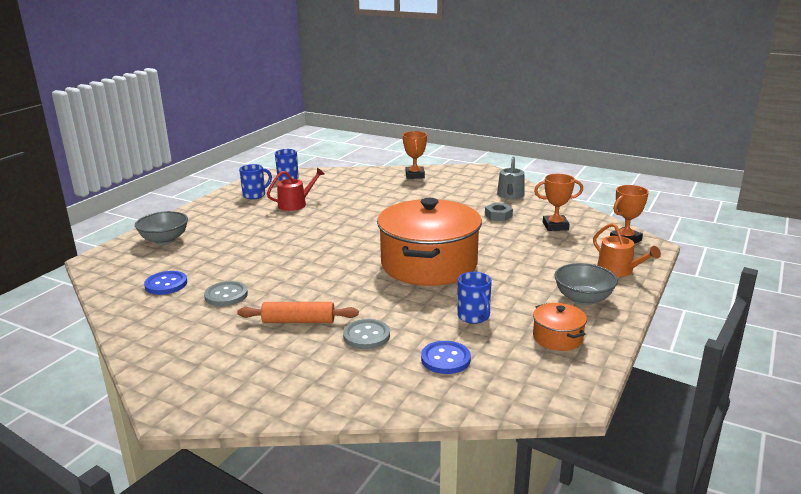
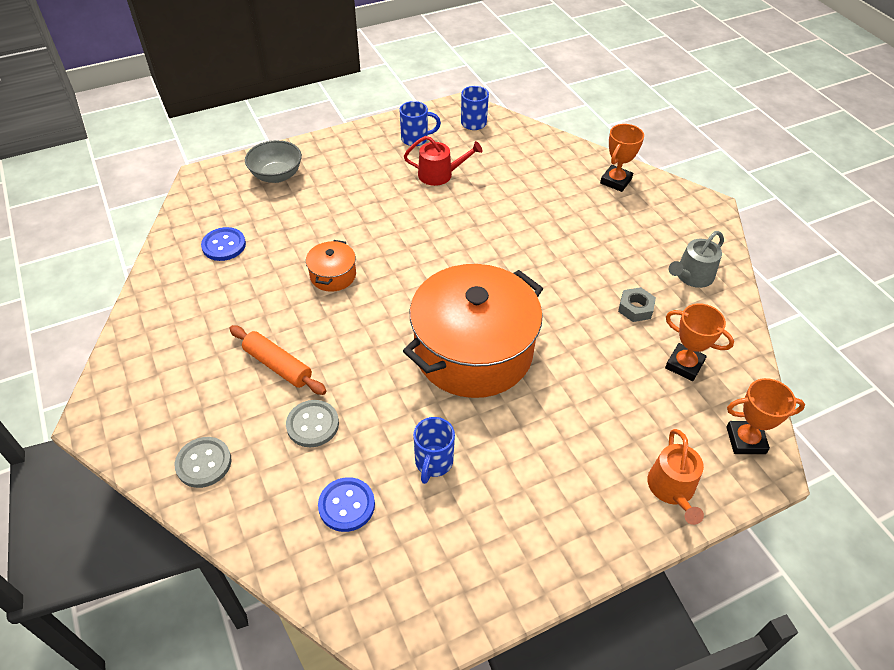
camera: 35 degrees right, 25 degrees up
grey button [204,281,248,306] -> grey button moved to [175,437,232,488]
orange pot [533,303,587,351] -> orange pot moved to [306,240,356,292]
grey bowl [554,263,618,305] -> none

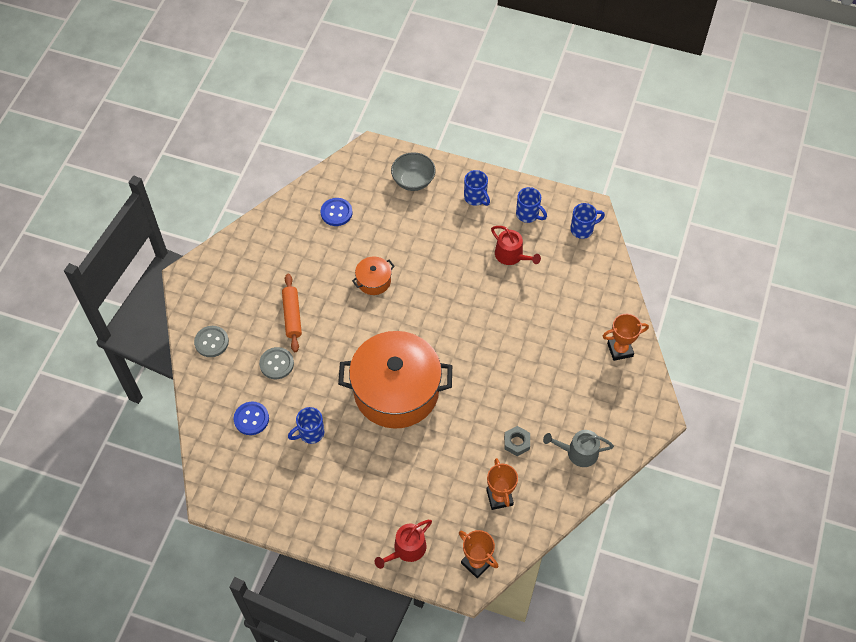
camera: 45 degrees right, 10 degrees up
orange watering can [648,429,704,525] -> red watering can [375,520,432,569]
none -> blue mug [464,170,490,206]

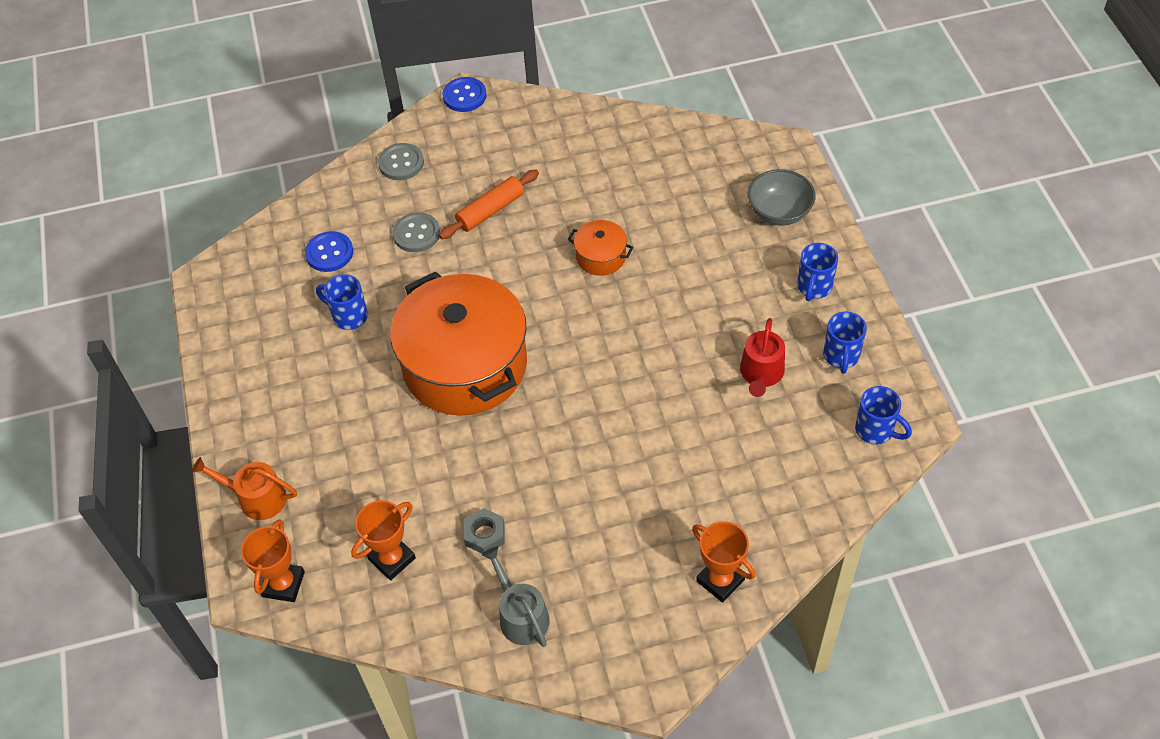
camera: 60 degrees right, 5 degrees down
blue button [321,198,352,226] -> blue button moved to [442,77,487,112]
red watering can [375,520,432,569] -> orange watering can [192,457,297,520]

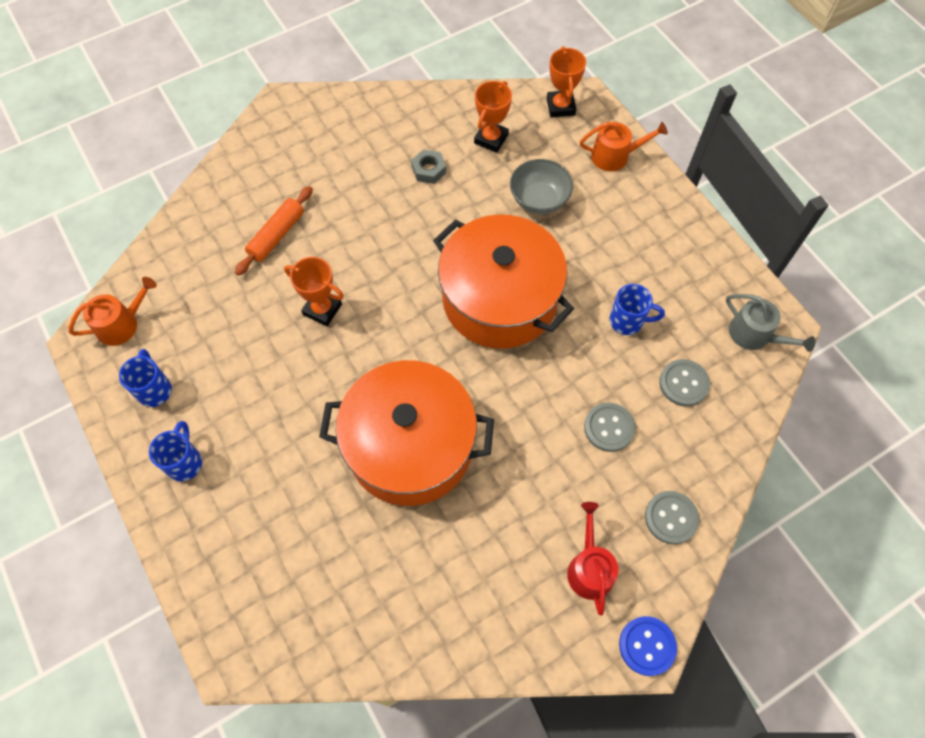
camera: 160 degrees right, 10 degrees up
blue button [305,231,353,272] -> grey button [659,359,710,407]
orange rolling pin [439,170,539,239] -> orange rolling pin moved to [235,186,313,276]
grey watering can [482,546,550,647] -> grey watering can moved to [726,294,815,352]
orange pot [568,220,634,276] -> orange pot [319,360,494,506], size x2.36
orange trophy [692,521,755,603] -> orange trophy moved to [284,257,344,326]
red watering can [740,318,785,397] -> red watering can moved to [567,502,619,616]
grey bowl [748,169,816,226] -> grey bowl moved to [510,159,573,214]
blue mug [855,386,912,444] -> orange watering can [69,277,157,346]

